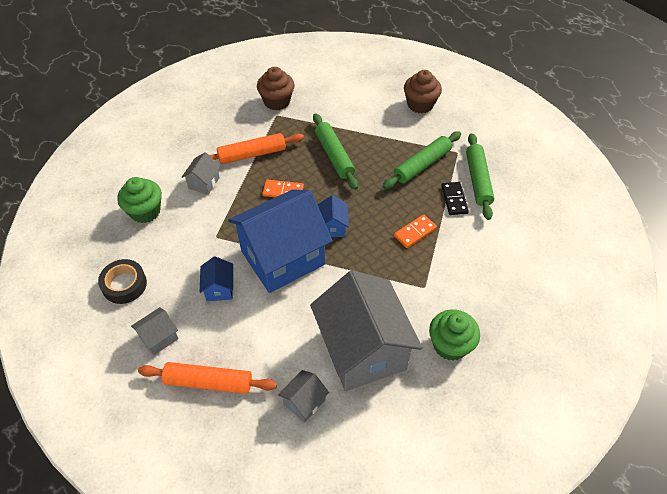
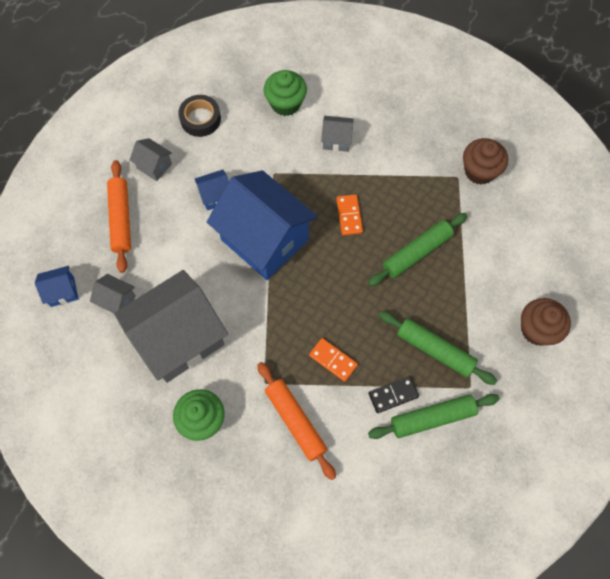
camera: 75 degrees right, 15 degrees up
orange rolling pin [209,133,304,164] -> orange rolling pin moved to [257,362,336,480]
blue house [317,195,349,237] -> blue house moved to [35,266,78,307]

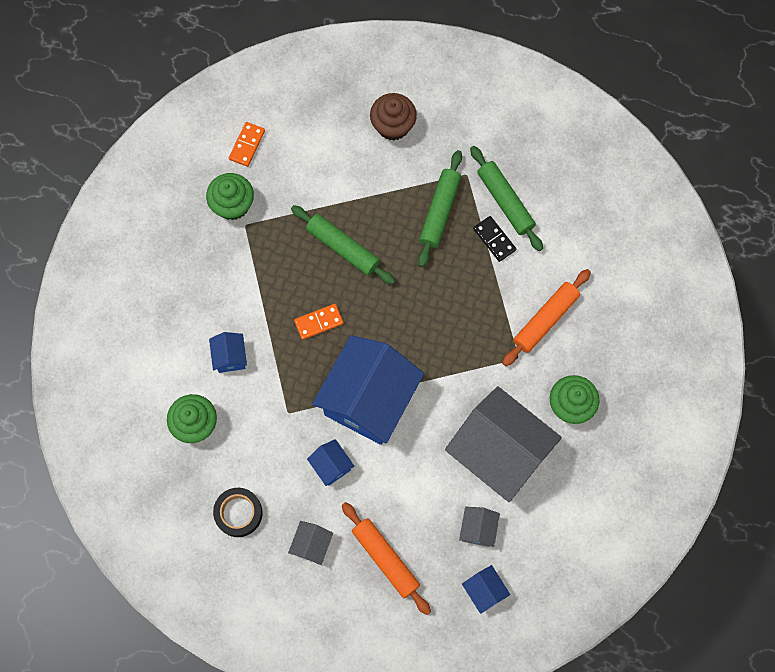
camera: 105 degrees left, 5 degrees up
orange rolling pin [107,160,131,273] -> orange rolling pin turned 75 degrees clockwise [342,502,431,615]
orange domino [309,338,358,382] -> orange domino moved to [229,122,265,167]
grey house [321,116,354,152] -> blue house [209,332,247,373]
brown cupcake [463,138,508,185] -> green cupcake [206,173,254,220]

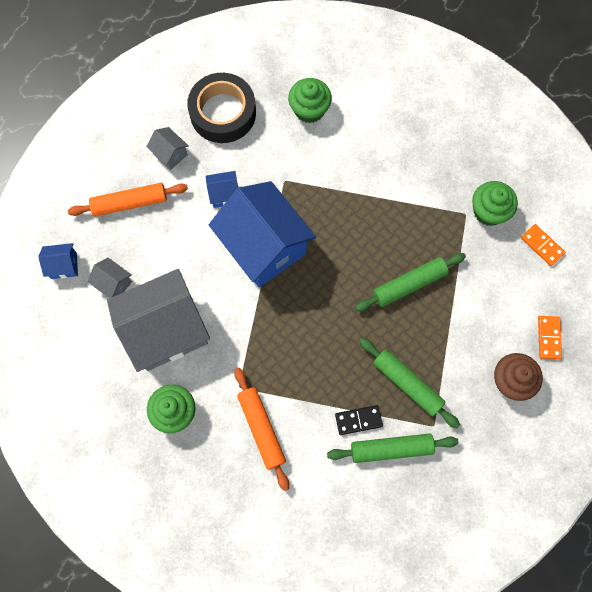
camera: 115 degrees right, 0 degrees up
blue house [209,332,247,373] -> none
black tape [213,488,263,537] -> black tape [187,73,256,143], size x1.64
orange domino [294,304,343,340] -> orange domino moved to [538,316,562,359]

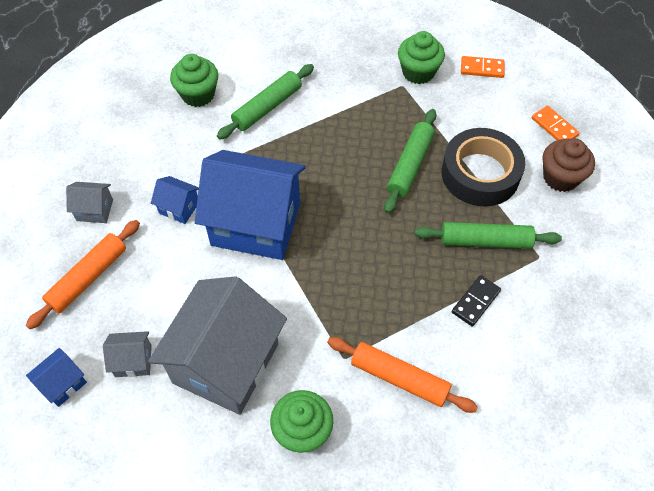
camera: 40 degrees left, 15 degrees down
black tape [187,73,256,143] -> black tape moved to [442,128,525,207]
blue house [206,171,238,208] -> blue house turned 75 degrees clockwise [151,176,199,224]
green rolling pin [327,434,459,463] -> green rolling pin moved to [217,64,314,140]

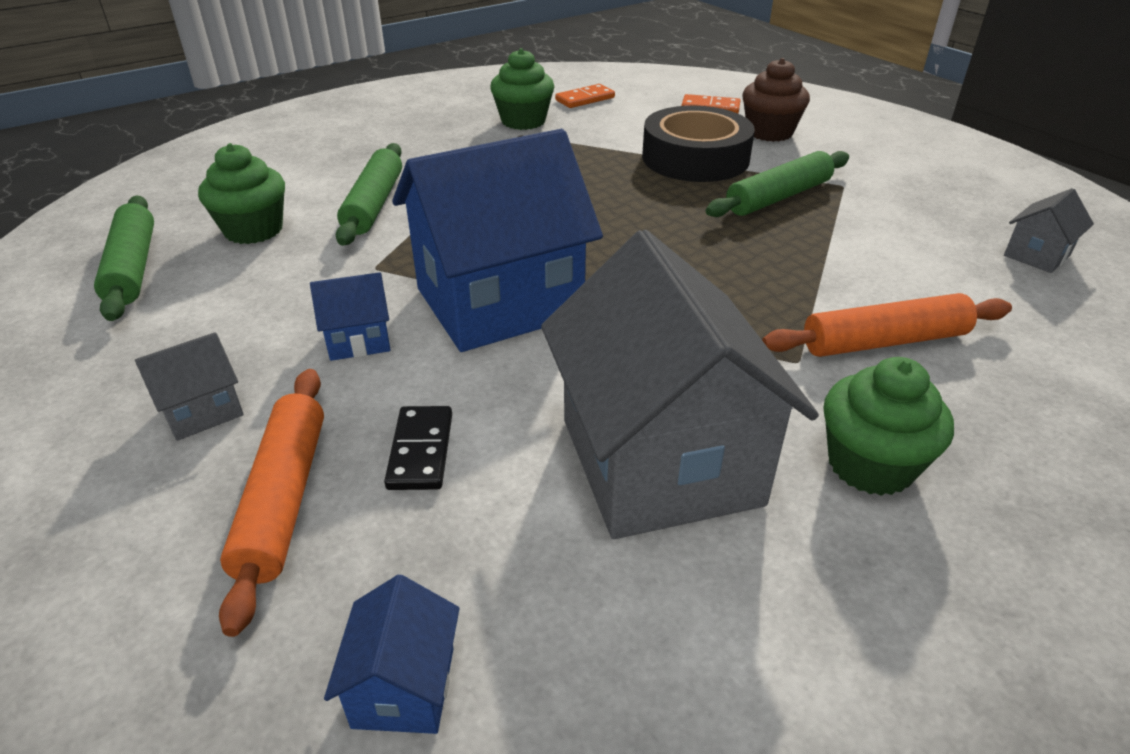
camera: 40 degrees left, 20 degrees down
grey house [103,331,152,377] -> grey house moved to [1004,188,1094,273]
green rolling pin [384,109,437,214] -> green rolling pin moved to [94,196,154,321]
black domino [452,275,501,327] -> black domino moved to [384,406,452,490]

